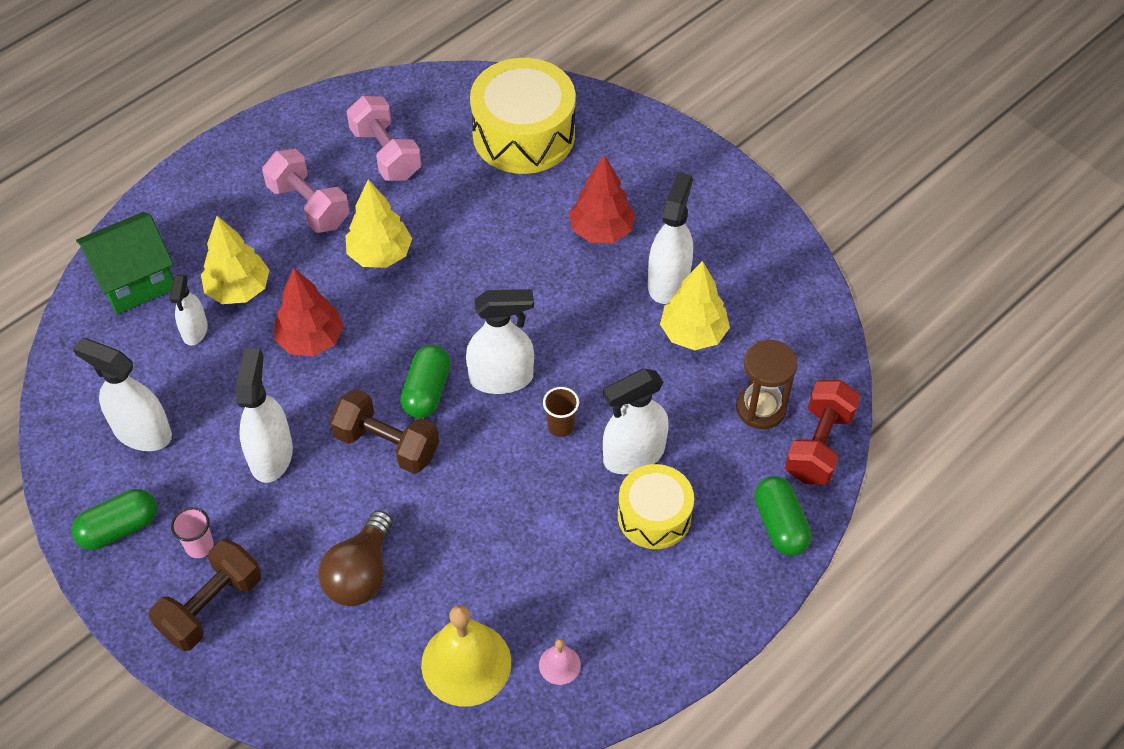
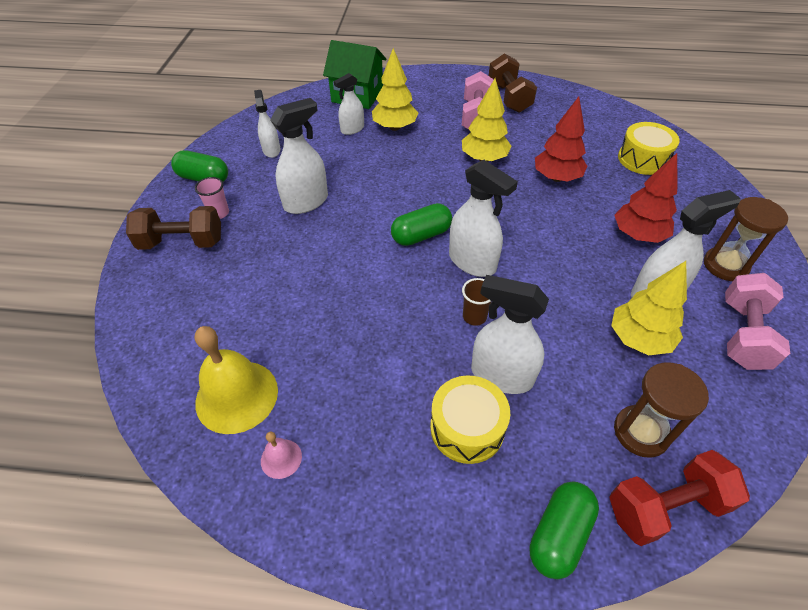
camera: 50 degrees right, 5 degrees down
white spray bottle [73,338,172,451] -> white spray bottle [254,90,280,158], size x0.62
red tree [274,268,344,356] -> red tree moved to [535,97,587,182]
brown light bulb [318,510,392,606] -> none
brown dumbbell [330,389,439,474] -> brown dumbbell moved to [489,54,537,112]
pink dumbbell [347,96,421,181] -> pink dumbbell moved to [725,273,790,370]
yellow drum [470,58,575,174] -> yellow drum [618,122,680,175], size x0.61
none -> brown hourglass [704,197,788,281]

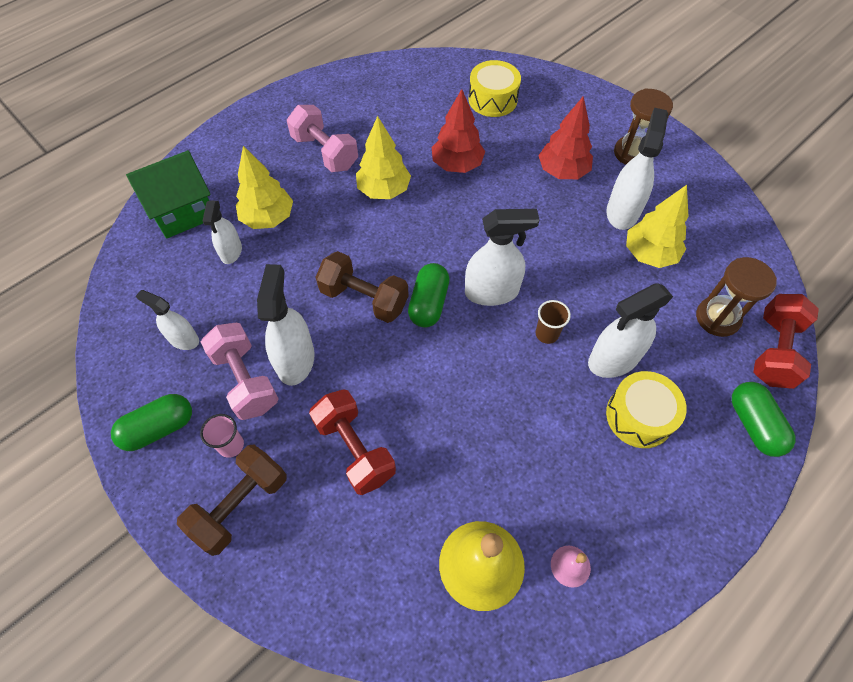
camera: 50 degrees left, 10 degrees up
brown dumbbell [489,54,537,112] -> brown dumbbell moved to [315,251,409,323]
pink dumbbell [725,273,790,370] -> pink dumbbell moved to [201,323,279,420]
none -> red dumbbell [309,389,396,495]

